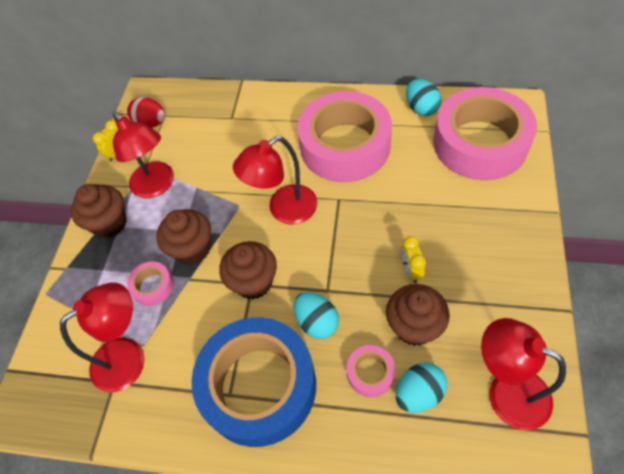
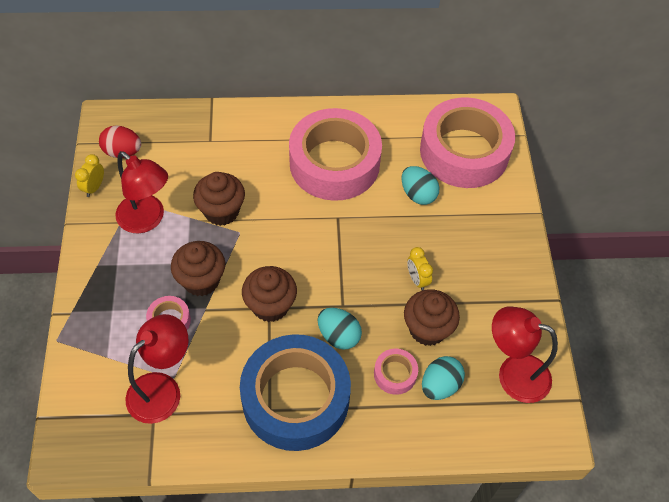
camera: 20 degrees left, 0 degrees up
brown cupcake [71,184,127,238] -> brown cupcake moved to [193,172,245,226]
red lamp [233,136,317,224] -> none
turquoise egg [406,79,442,116] -> turquoise egg moved to [401,166,439,205]

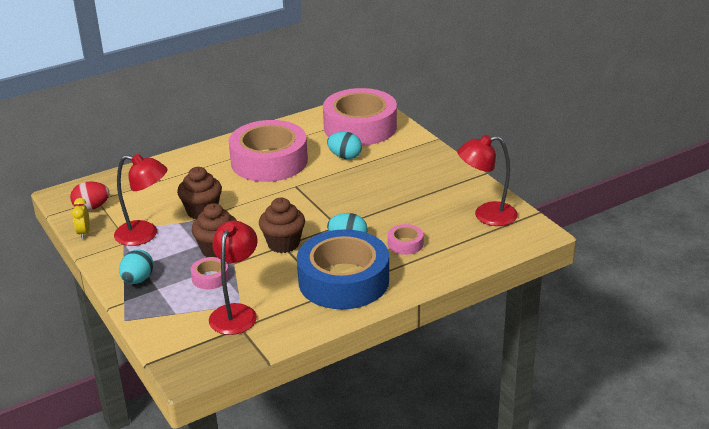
camera: 25 degrees left, 25 degrees down
brown cupcake [404,289,460,346] -> none
yellow clock [407,247,433,290] -> none
turquoise egg [422,356,465,400] -> turquoise egg moved to [119,250,154,284]

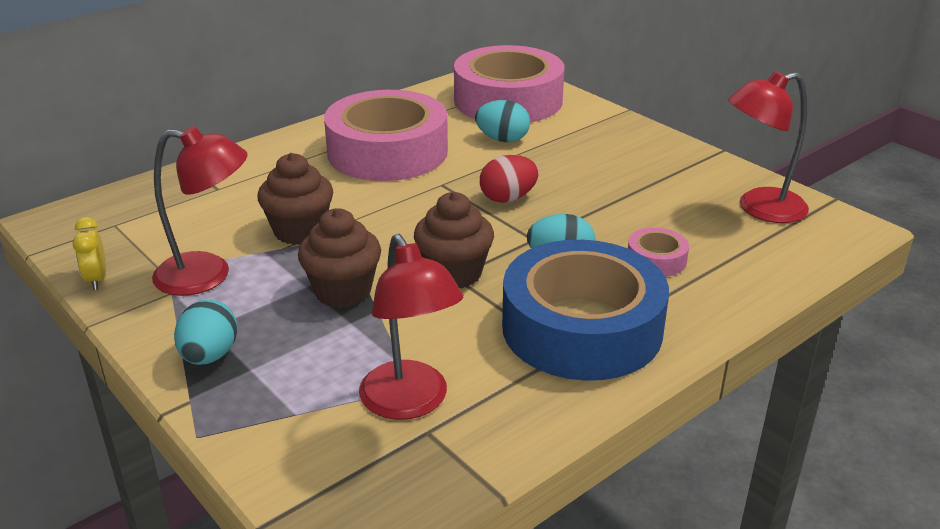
camera: 10 degrees left, 0 degrees up
red egg [70,181,109,211] -> red egg moved to [480,155,539,203]
pink tape [191,257,229,289] -> none
red lamp [209,221,258,335] -> red lamp turned 150 degrees clockwise [359,234,463,420]

